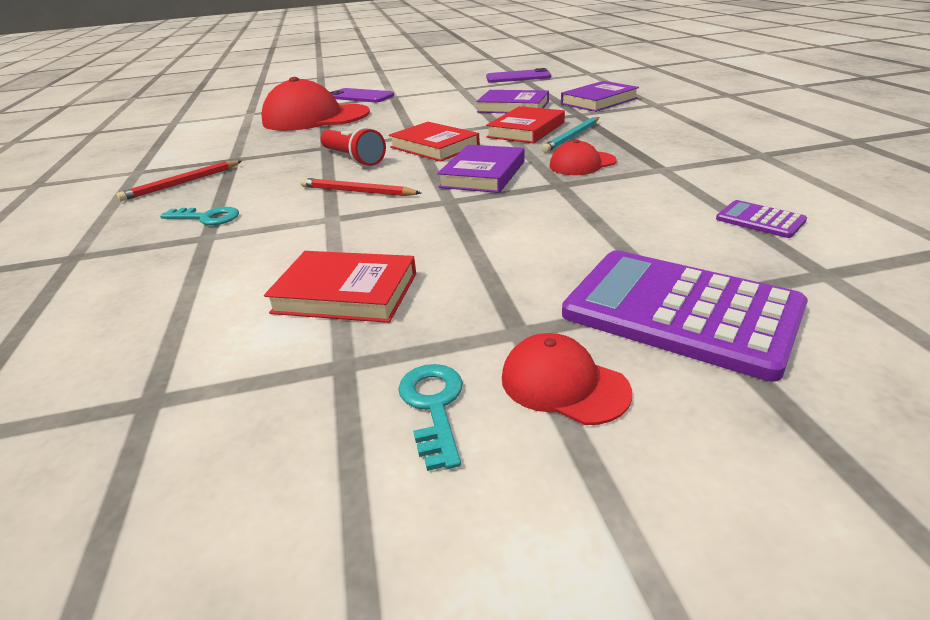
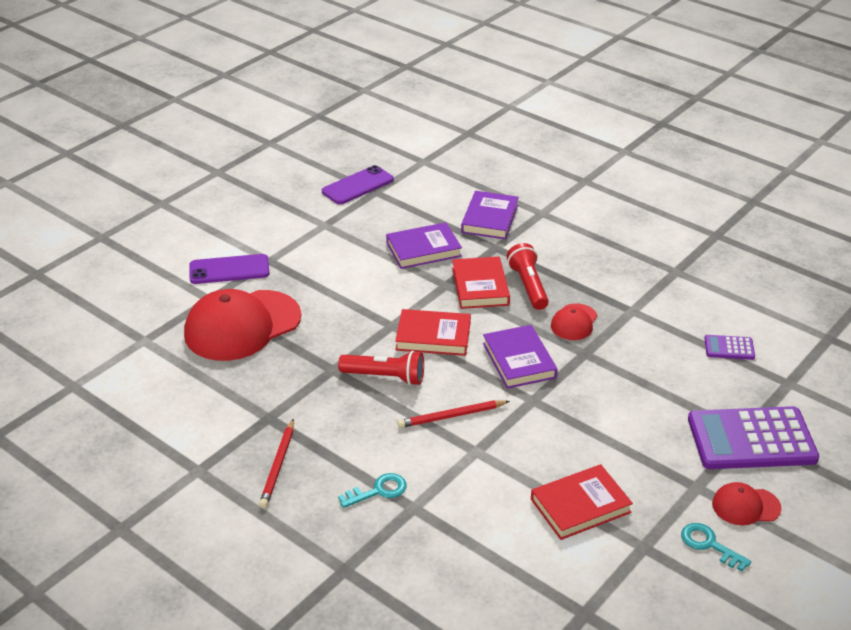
camera: 40 degrees left, 5 degrees up
turquoise pencil [541,117,600,153] -> red flashlight [507,243,549,310]

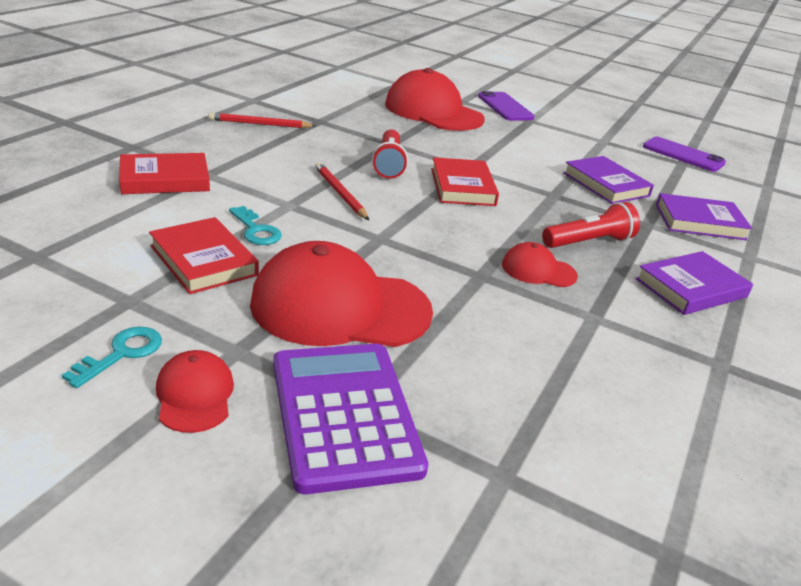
camera: 75 degrees right, 5 degrees down
turquoise key [338,473,407,508] -> turquoise key moved to [229,206,282,245]
red book [452,256,510,309] -> red book moved to [119,153,210,194]
purple book [483,325,558,389] -> purple book moved to [635,251,753,315]
purple calculator [704,335,755,360] -> none
none -> red cap [250,241,433,347]

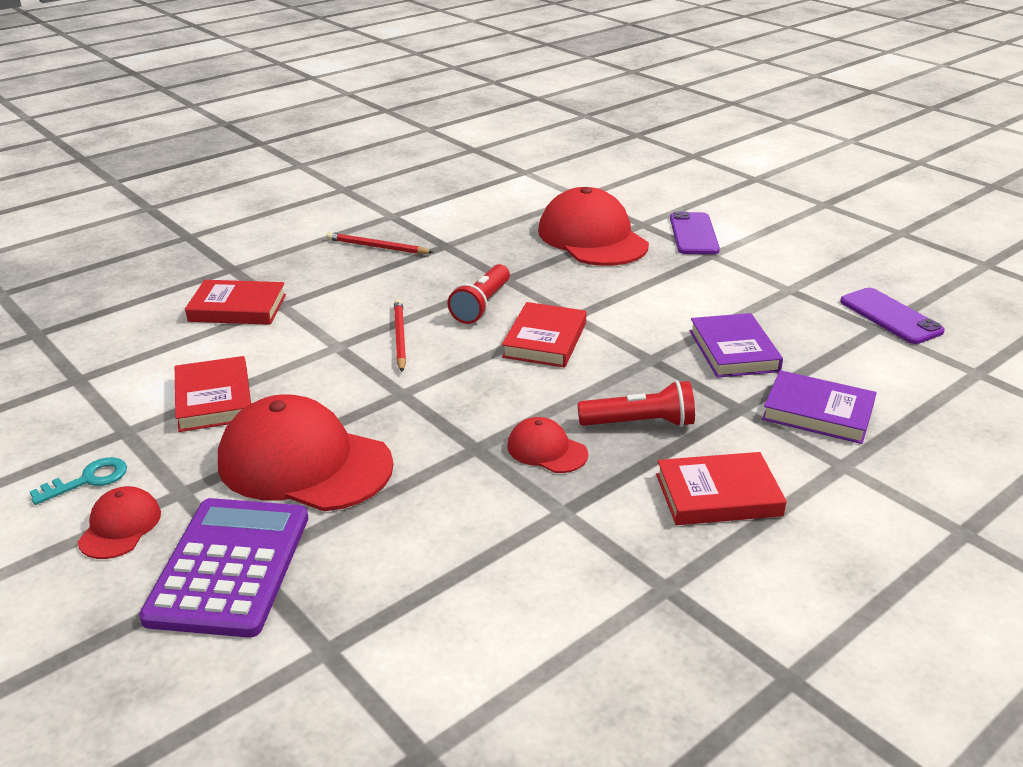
camera: 25 degrees right, 0 degrees up
turquoise key [229,206,282,245] -> none
purple book [635,251,753,315] -> red book [656,452,787,525]

